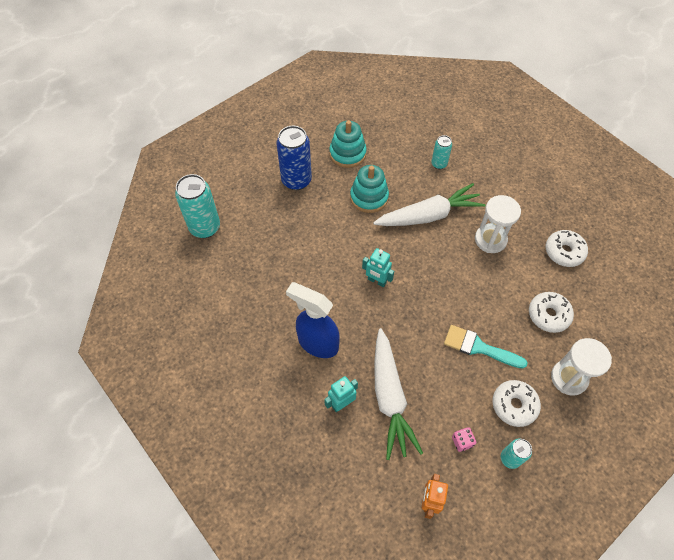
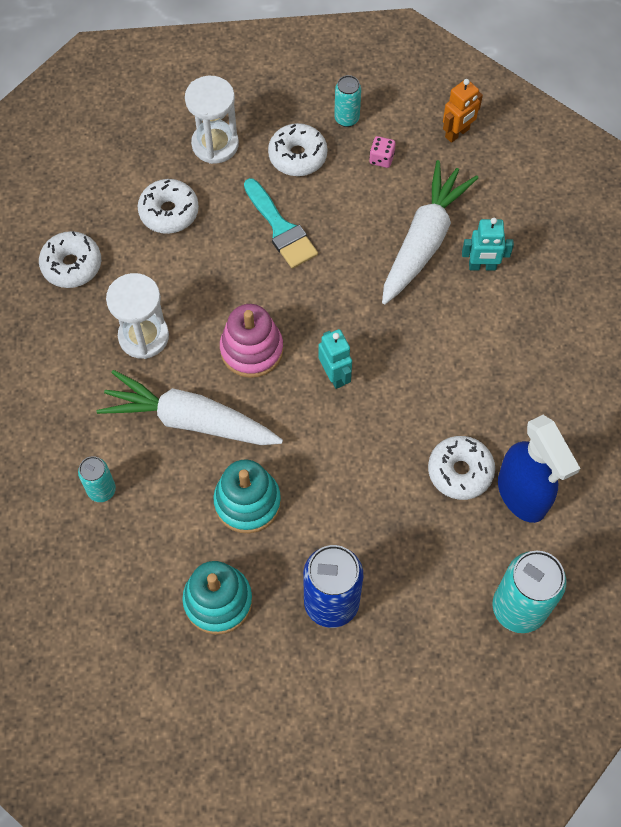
camera: 145 degrees left, 5 degrees up
blue spray bottle [286,282,340,358] -> blue spray bottle moved to [498,415,581,523]
none -> pink stacking toy [220,304,283,378]
none -> white donut [428,436,495,500]

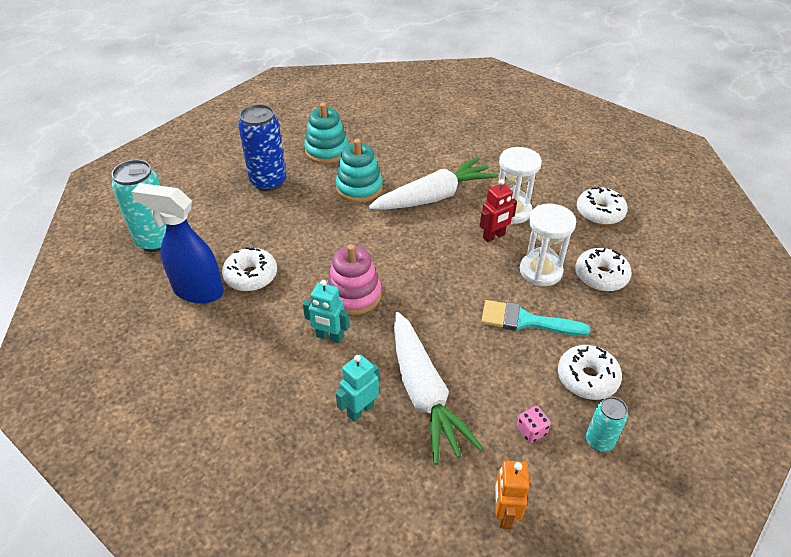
camera: 135 degrees right, 20 degrees down
turquoise can [78,456,116,502] -> none
white hourglass [185,76,239,164] -> white hourglass moved to [520,204,576,286]
pink stacking toy [220,304,283,378] -> pink stacking toy moved to [327,244,382,315]
turquoise robot [318,329,352,389] -> turquoise robot moved to [303,280,349,344]
none -> red robot [480,179,517,242]

